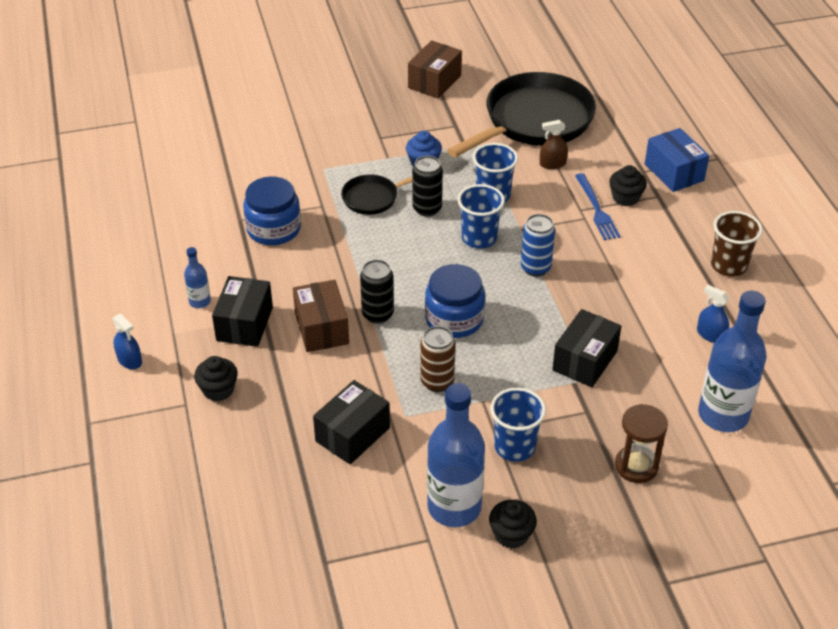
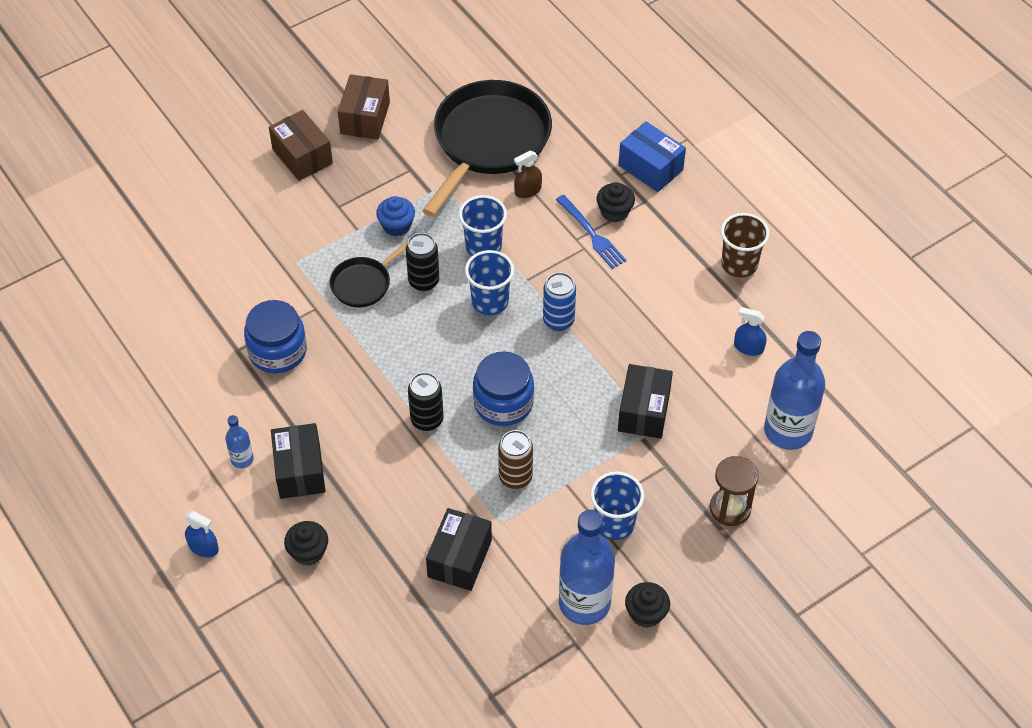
camera: 20 degrees left, 10 degrees up
brown box [293,280,349,352] -> brown box moved to [269,110,333,181]

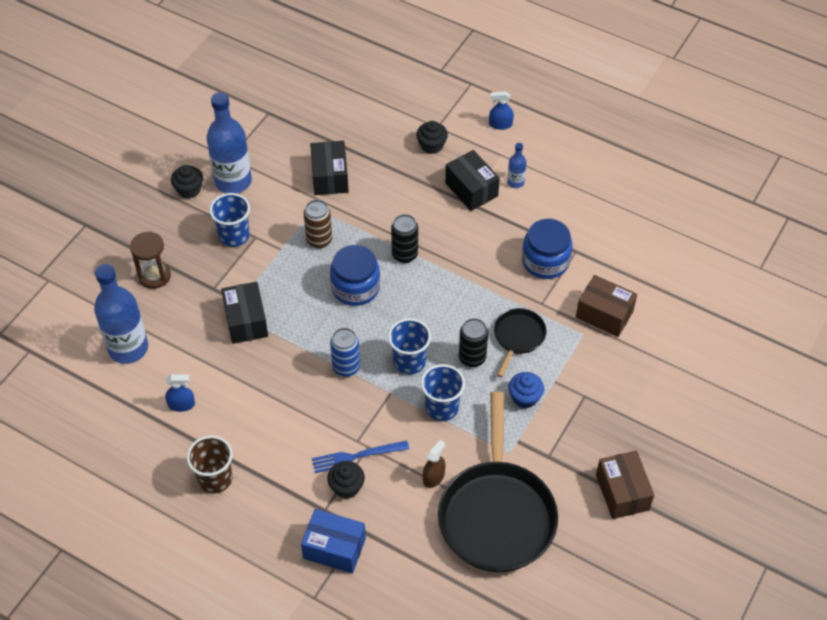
camera: 155 degrees right, 0 degrees up
brown box [269,110,333,181] -> brown box moved to [576,275,637,337]
blue fork [556,195,627,269] -> blue fork turned 45 degrees counterclockwise [312,441,409,473]

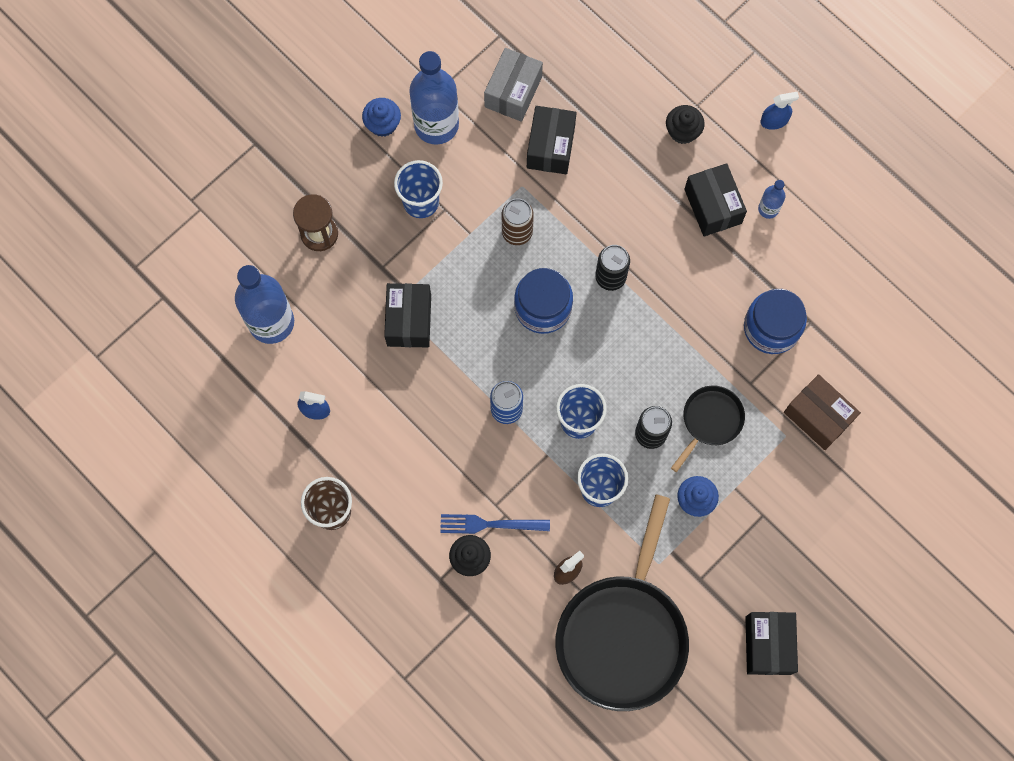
camera: 15 degrees right, 20 degrees up
black cupcake [171,165,203,199] -> blue cupcake [362,98,401,137]
blue box [301,509,366,573] -> none
blue spray bottle [489,91,514,130] -> blue spray bottle turned 150 degrees clockwise [760,92,799,130]
brown box [596,451,654,519] -> black box [745,612,798,675]
none -> grey box [484,48,543,122]

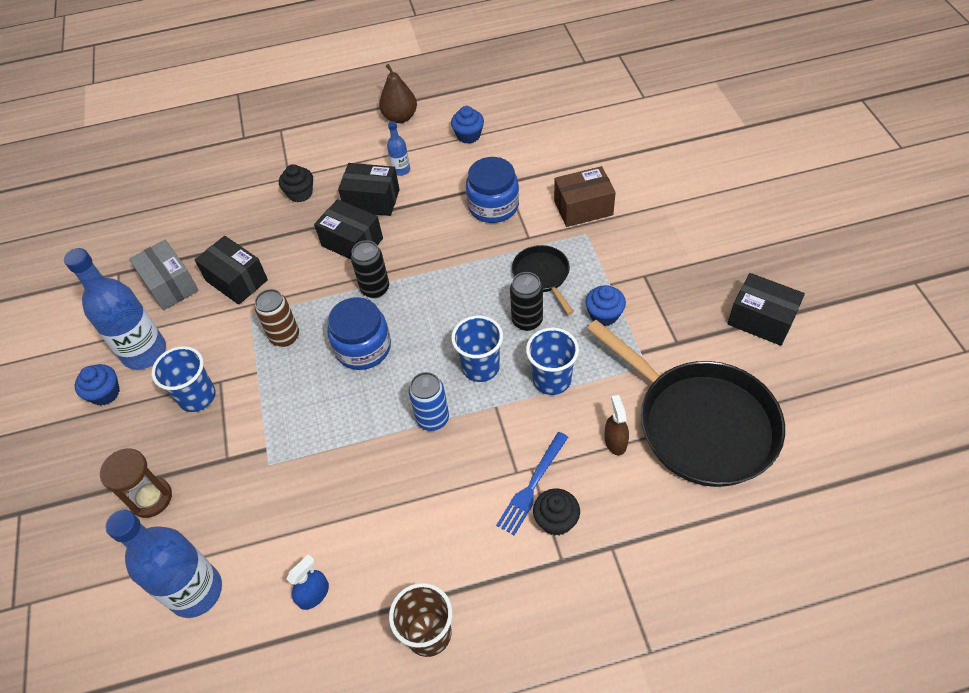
camera: 55 degrees left, 20 degrees down
black box [384,283,431,347] -> black box moved to [314,199,383,259]
blue spray bottle [760,92,799,130] -> none
none -> brown pear [379,64,417,123]
none -> blue cupcake [451,106,484,144]

